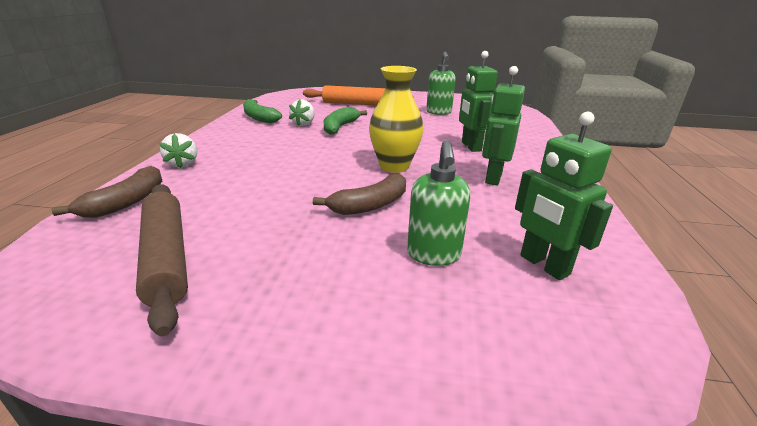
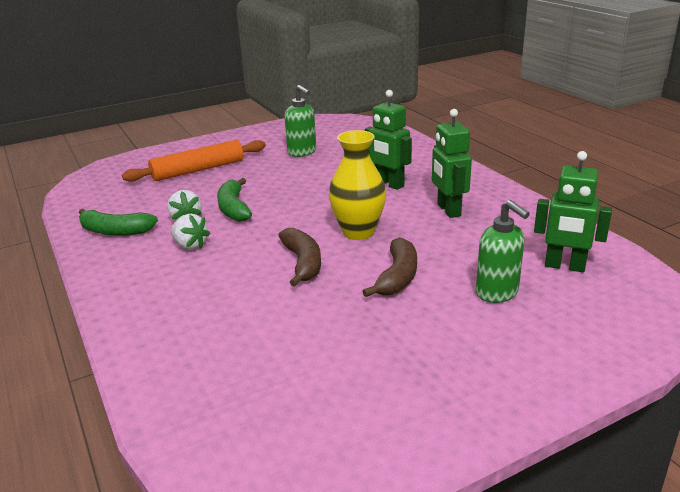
camera: 35 degrees left, 0 degrees up
brown banana [51,166,162,218] -> brown banana moved to [278,228,321,287]
brown rolling pin [136,184,188,336] -> none
white strawberry [159,133,197,168] -> white strawberry moved to [171,214,210,250]

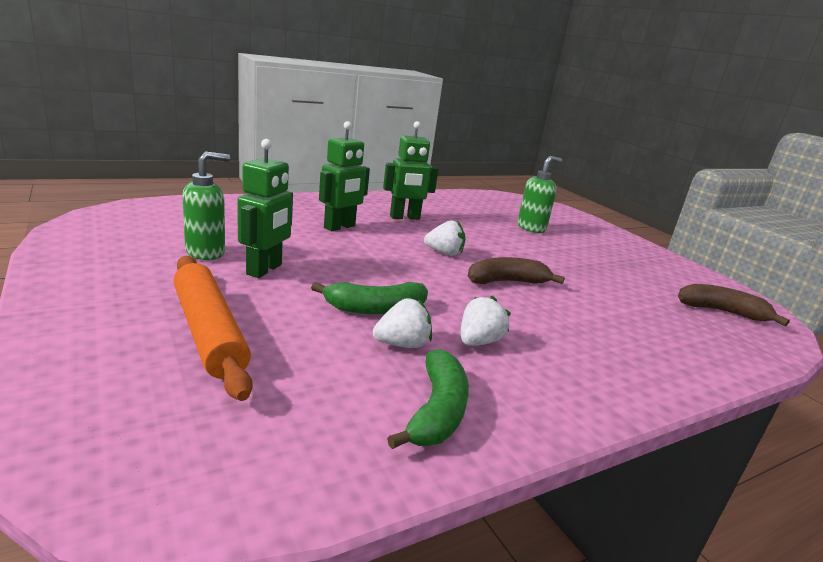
camera: 95 degrees left, 5 degrees down
yellow vase [329,130,386,240] -> white strawberry [424,221,465,256]
brown banana [362,237,417,297] -> brown banana moved to [678,284,790,326]
green robot [534,151,612,272] -> green robot moved to [237,139,293,278]

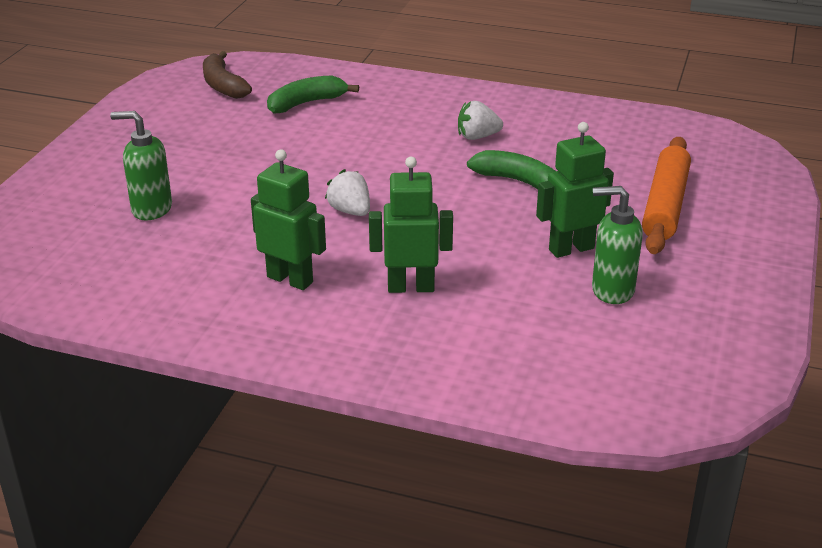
camera: 130 degrees left, 10 degrees up
white strawberry [373,298,432,348] -> none
green banana [387,349,469,449] -> green banana moved to [267,76,359,114]
brown banana [468,257,565,284] -> none

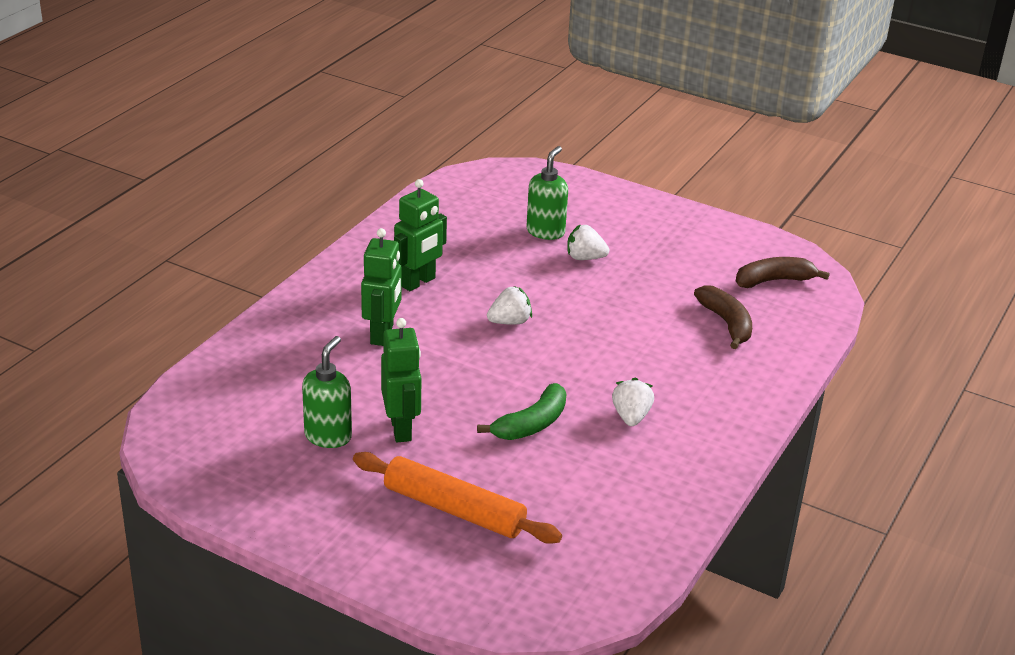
camera: 100 degrees right, 0 degrees up
green banana [267,76,359,114] -> brown banana [694,285,752,349]
none -> white strawberry [567,225,609,260]

